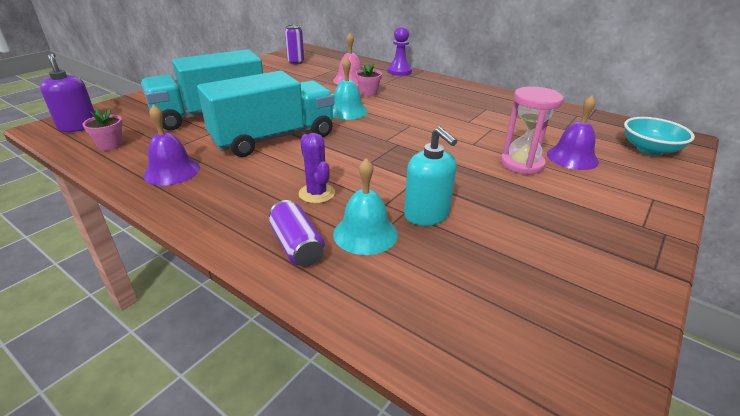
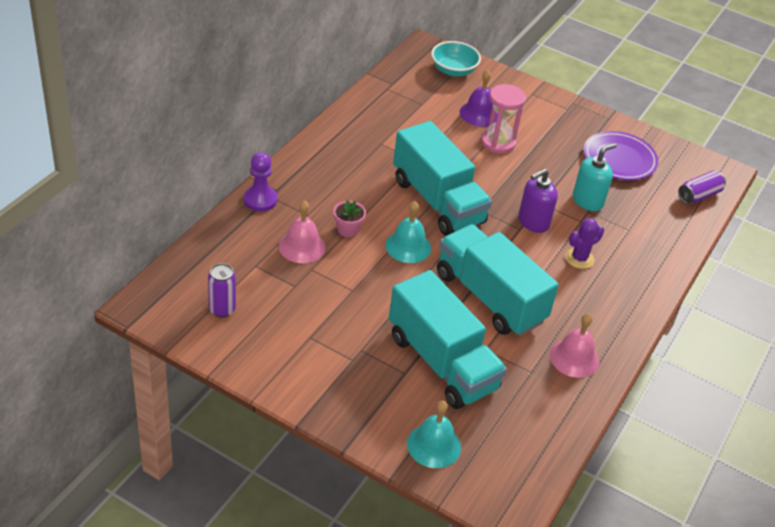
camera: 100 degrees left, 10 degrees up
purple soap dispenser [40,52,95,132] -> purple soap dispenser moved to [518,168,558,233]
pink flower pot [82,108,123,151] -> none
purple bell [143,104,200,186] -> pink bell [550,314,599,378]
purple can [269,200,325,267] -> purple can moved to [678,171,726,204]
turquoise bell [333,158,398,255] -> turquoise bell moved to [407,401,461,468]
none -> turquoise truck [393,121,492,236]
none -> purple plate [584,131,658,180]

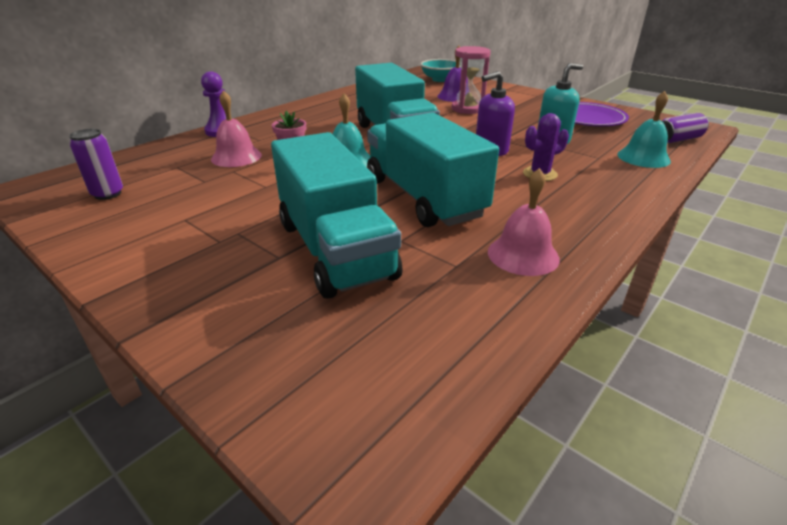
camera: 15 degrees right, 10 degrees down
turquoise bell [407,401,461,468] -> turquoise bell moved to [617,91,671,168]

